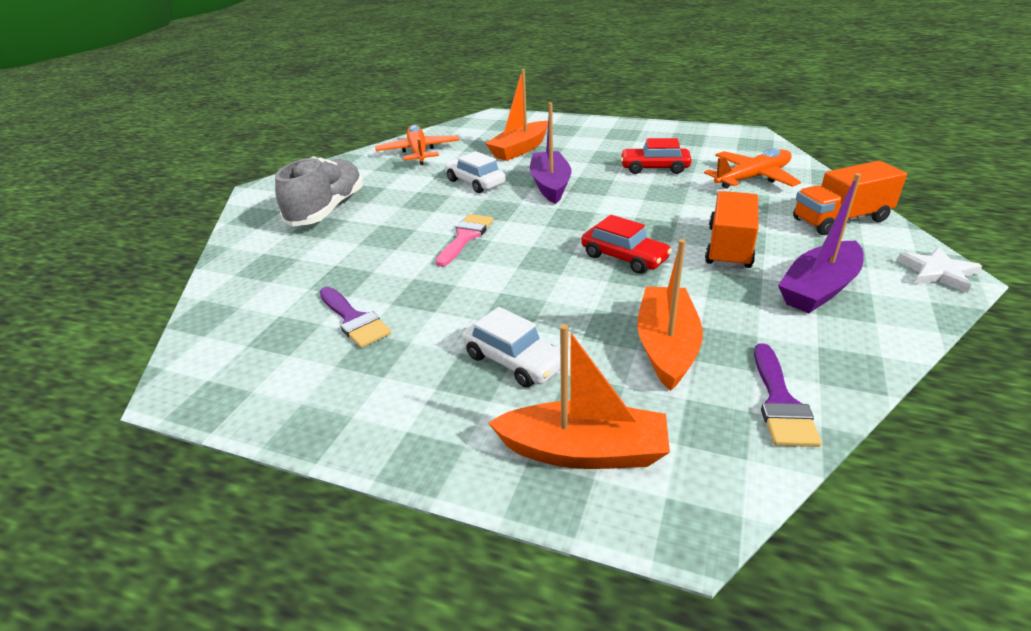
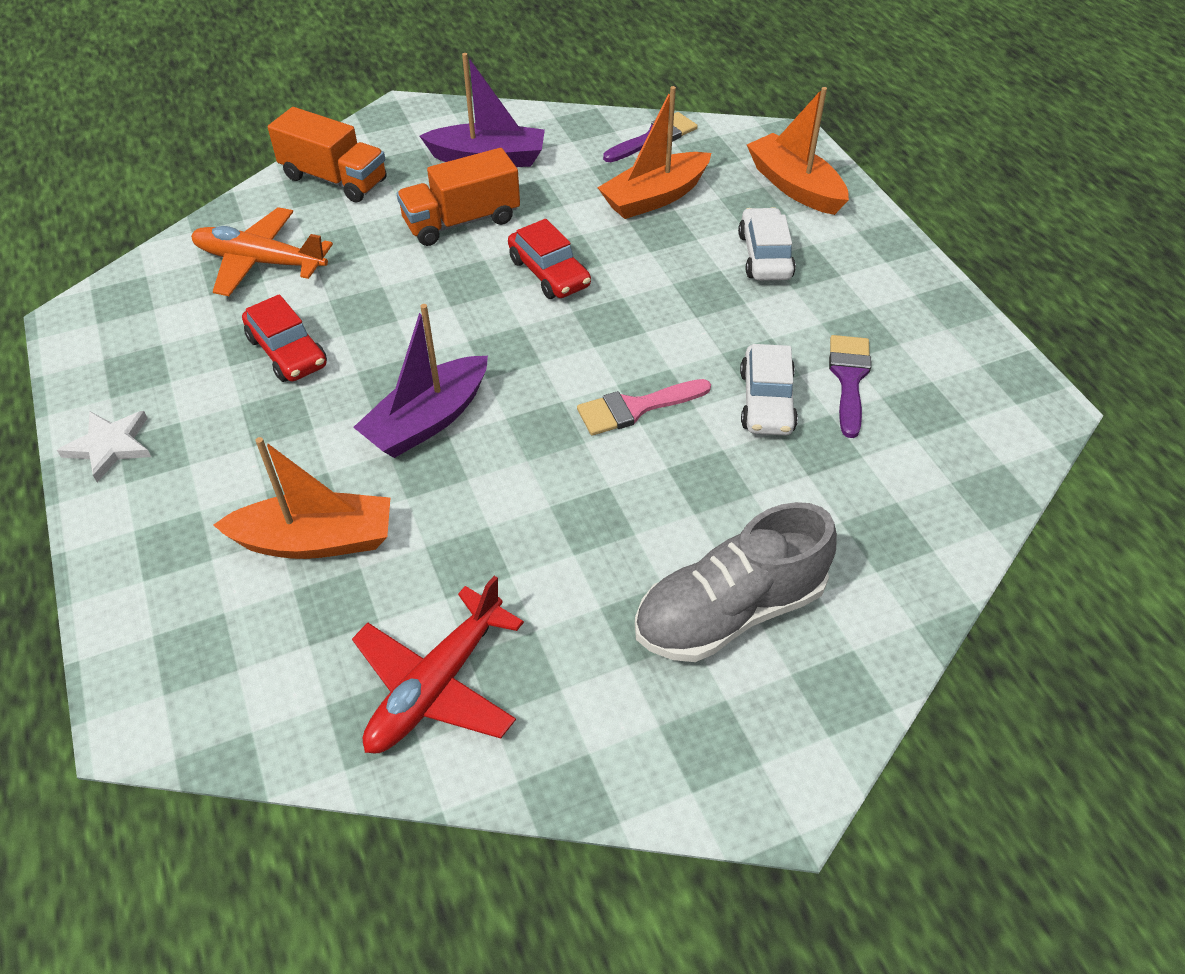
camera: 135 degrees left, 15 degrees up
orange plane [375,125,459,165] -> red plane [352,576,524,754]
white car [445,151,506,193] -> white car moved to [740,344,798,435]
red car [581,215,672,274] -> red car turned 150 degrees clockwise [508,219,591,299]
white star [897,247,982,293] -> white star moved to [57,411,151,482]

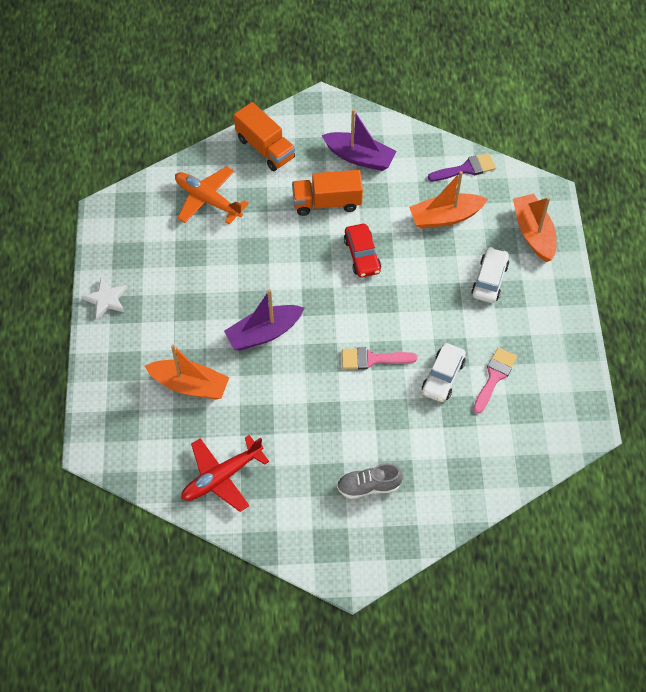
camera: 20 degrees right, 10 degrees up
red car [242,294,327,382] -> none
grey shoe [635,502,837,662] -> grey shoe [337,464,403,499], size x0.61
purple brush [829,335,871,438] -> pink brush [473,347,517,414]

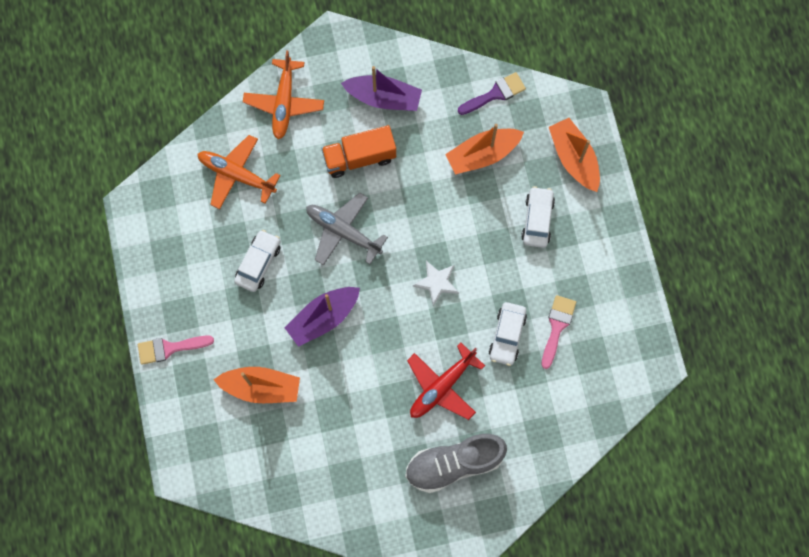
camera: 10 degrees left, 15 degrees up
white star [82,278,128,319] -> white star moved to [413,261,459,306]
red plane [181,435,269,512] -> red plane moved to [407,342,485,420]
orange truck [234,102,295,171] -> orange plane [243,50,324,139]
grey shoe [337,464,403,499] -> grey shoe [405,434,507,493], size x1.63
pink brush [342,347,417,370] -> pink brush moved to [138,335,214,365]
red car [344,224,381,277] -> none
none -> white car [234,230,281,292]
none -> grey plane [306,193,388,266]

